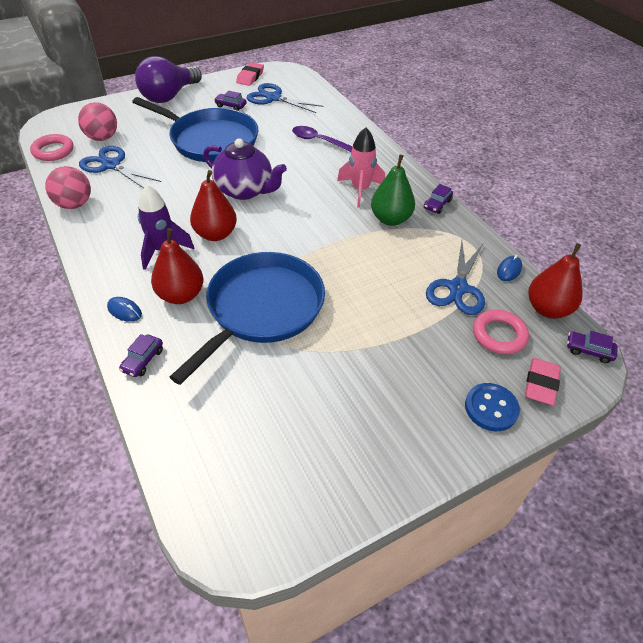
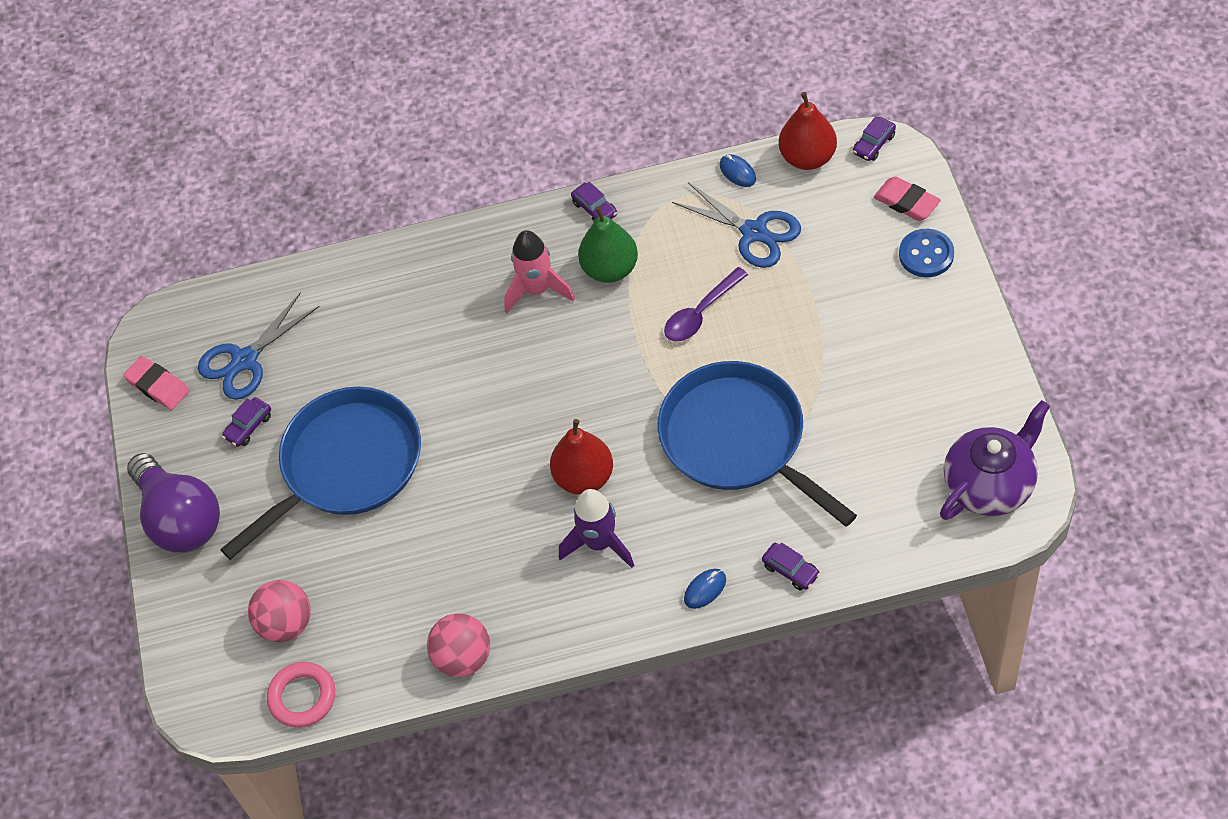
camera: 65 degrees left, 10 degrees up
blue scissors [79,146,161,188] -> none
red pear [151,228,203,304] -> none
purple teapot [203,138,287,200] -> purple teapot moved to [940,400,1050,520]
purple spoon [292,126,353,152] -> purple spoon moved to [664,267,748,342]
pink ring [473,310,529,354] -> none

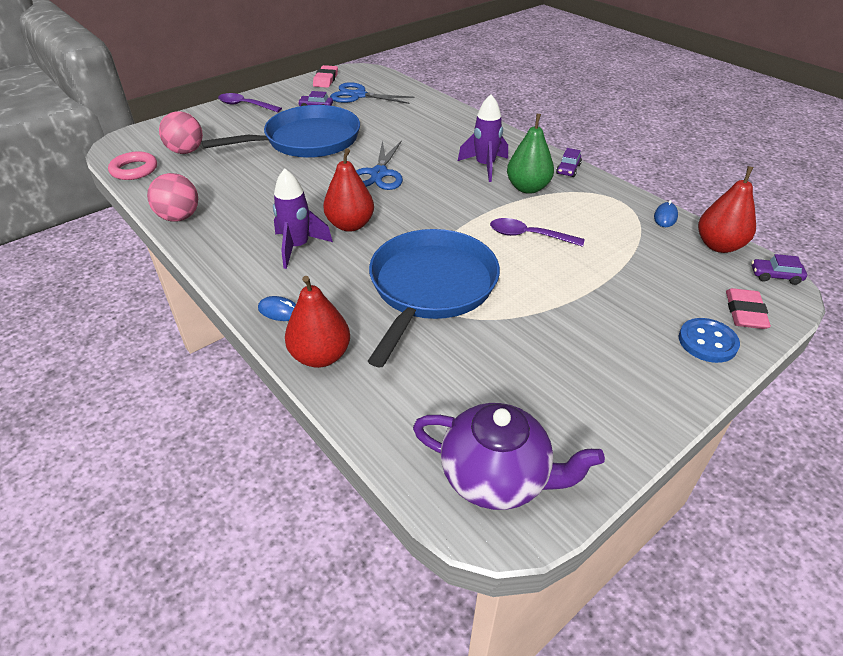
camera: 55 degrees right, 15 degrees down
purple light bulb [127,453,220,552] -> purple spoon [218,93,282,112]
blue pan [220,387,421,560] -> blue pan turned 45 degrees counterclockwise [201,105,360,158]
pink rocket [504,230,575,313] -> purple rocket [458,94,508,182]
blue scissors [672,182,801,268] -> blue scissors moved to [356,140,403,190]
purple car [762,543,820,590] -> red pear [285,276,350,368]

